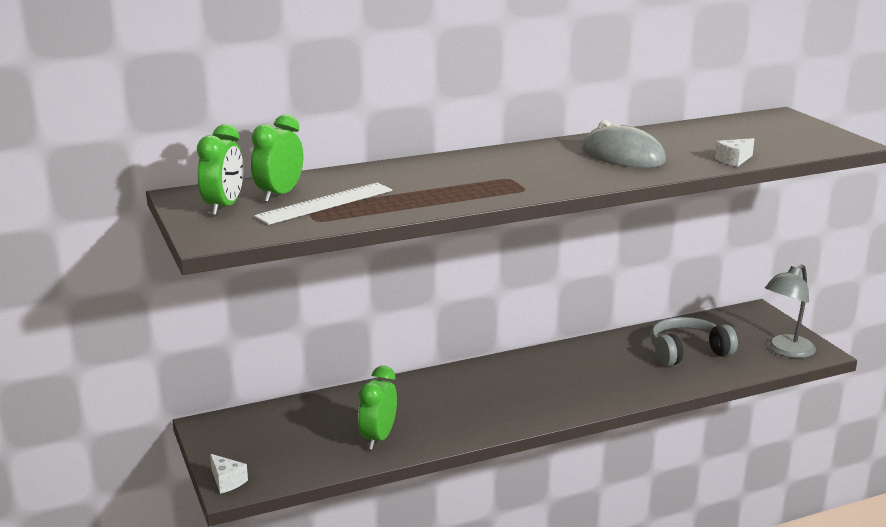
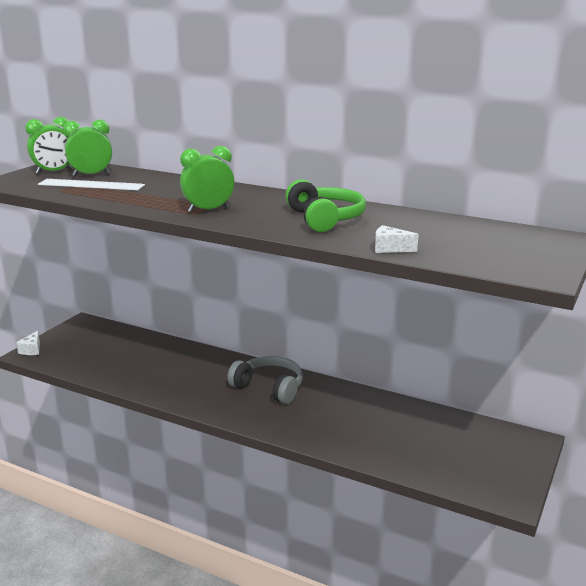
camera: 50 degrees right, 0 degrees up
green clock [358,366,397,450] -> green clock moved to [180,146,234,213]
grey mouse [582,120,666,168] -> green headphones [285,179,366,232]
grey headphones [650,317,738,366] -> grey headphones moved to [227,356,303,404]
grey lamp [765,264,816,358] -> none

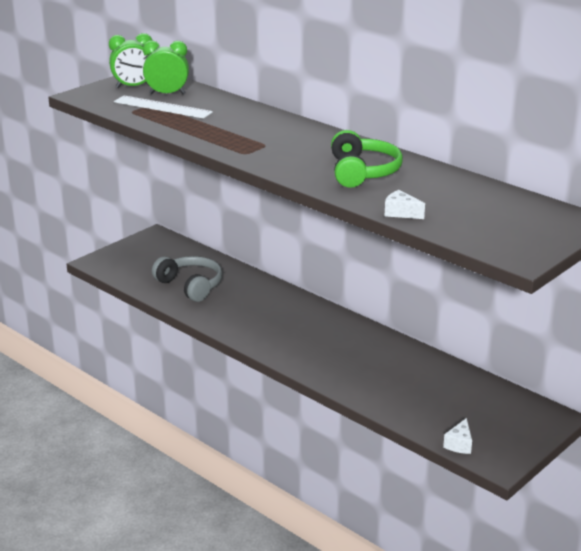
camera: 15 degrees right, 5 degrees up
white cheese [16,331,40,355] -> white cheese moved to [443,418,472,454]
green clock [180,146,234,213] -> none
grey headphones [227,356,303,404] -> grey headphones moved to [152,256,222,302]

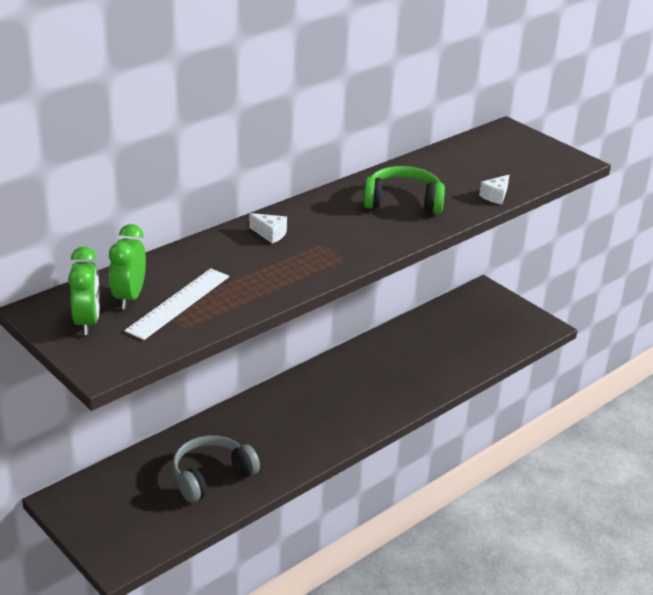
camera: 85 degrees left, 5 degrees up
white cheese [443,418,472,454] -> white cheese moved to [249,213,287,244]

